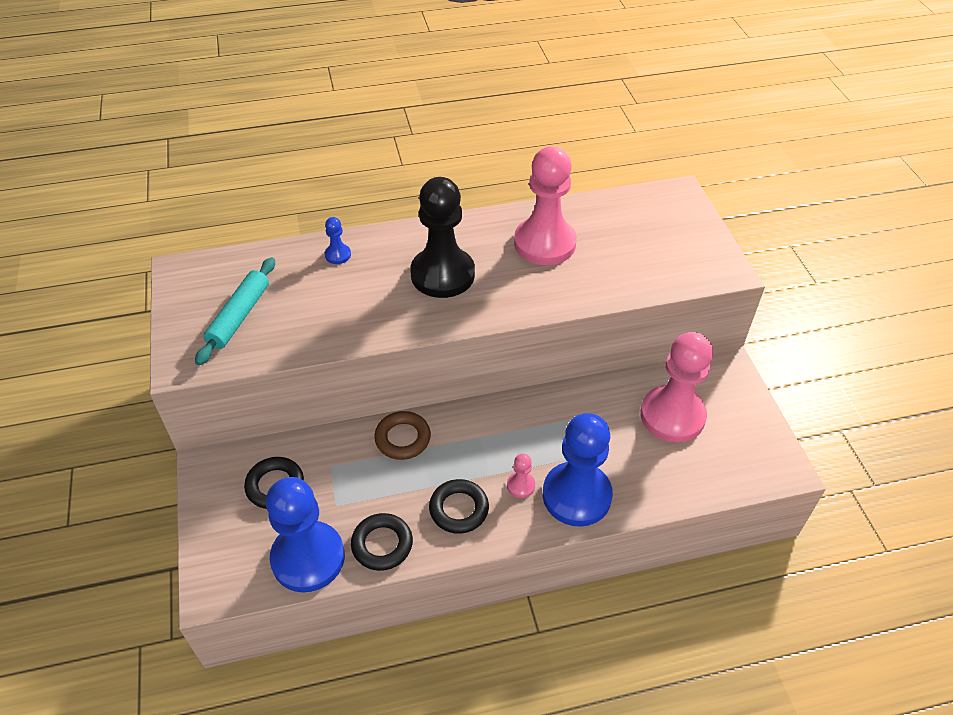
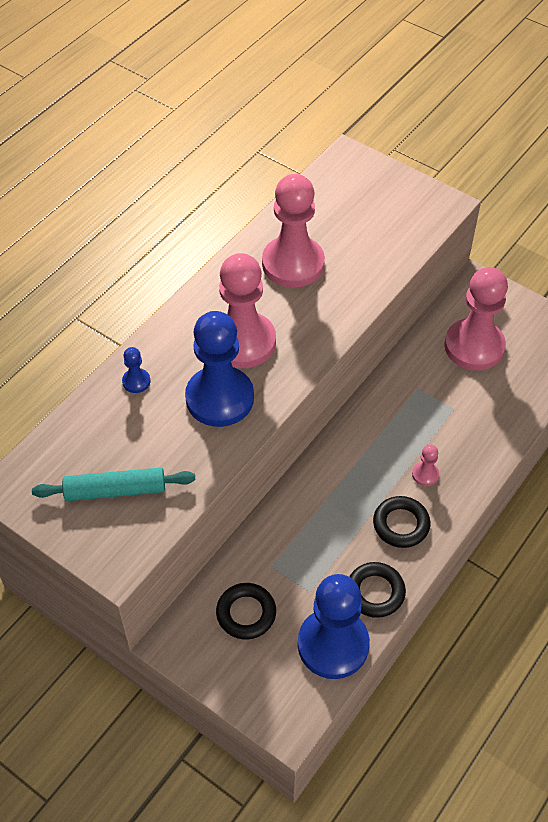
camera: 40 degrees left, 5 degrees up
turquoise rolling pin [195,257,275,365] -> turquoise rolling pin turned 75 degrees counterclockwise [32,467,195,501]
brown ring [374,411,431,460] -> none
black pawn [410,177,475,298] -> pink pawn [219,253,276,368]
blue pawn [543,413,613,527] -> blue pawn moved to [185,311,254,427]

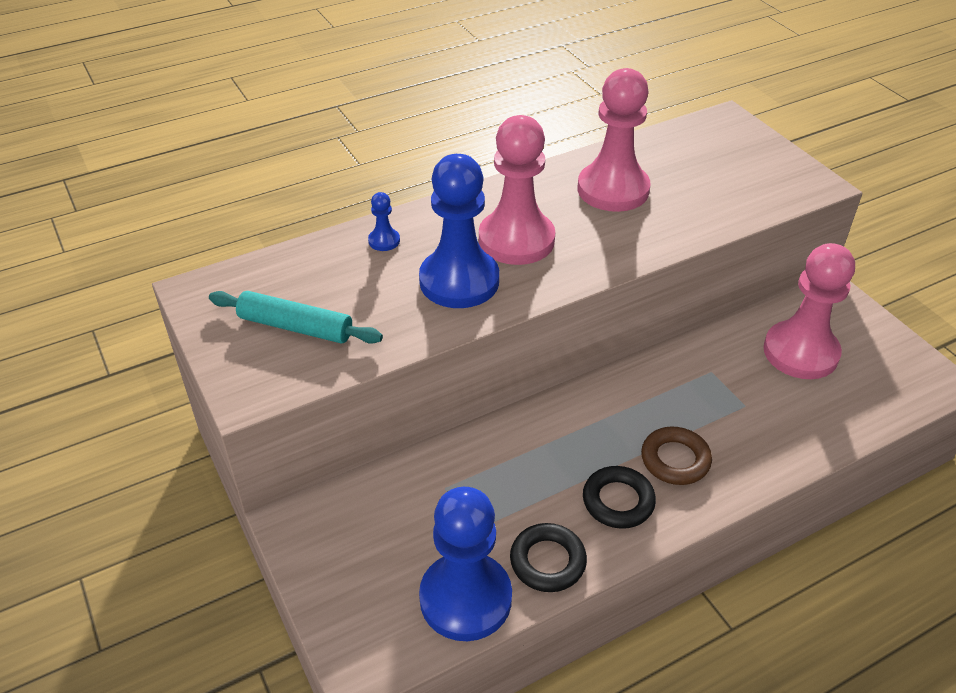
camera: 25 degrees right, 10 degrees down
black ring [216,583,276,639] -> none
pink pawn [412,444,439,486] -> brown ring [641,426,712,485]

